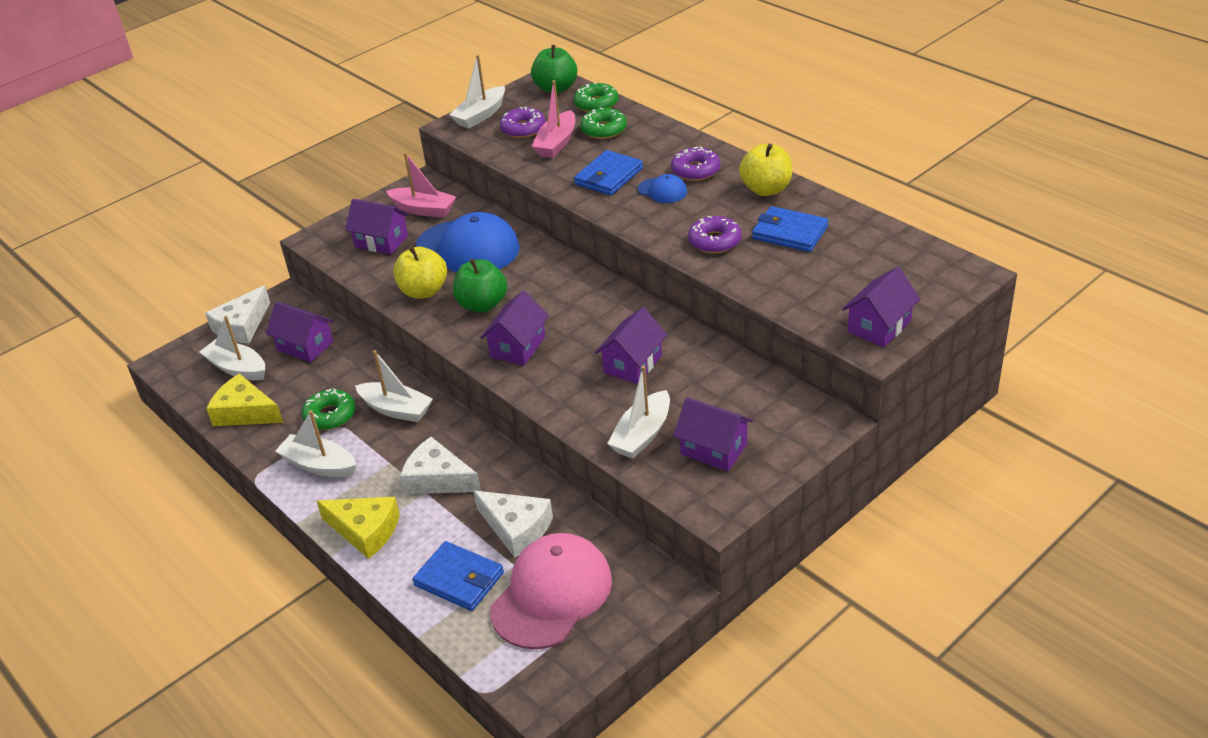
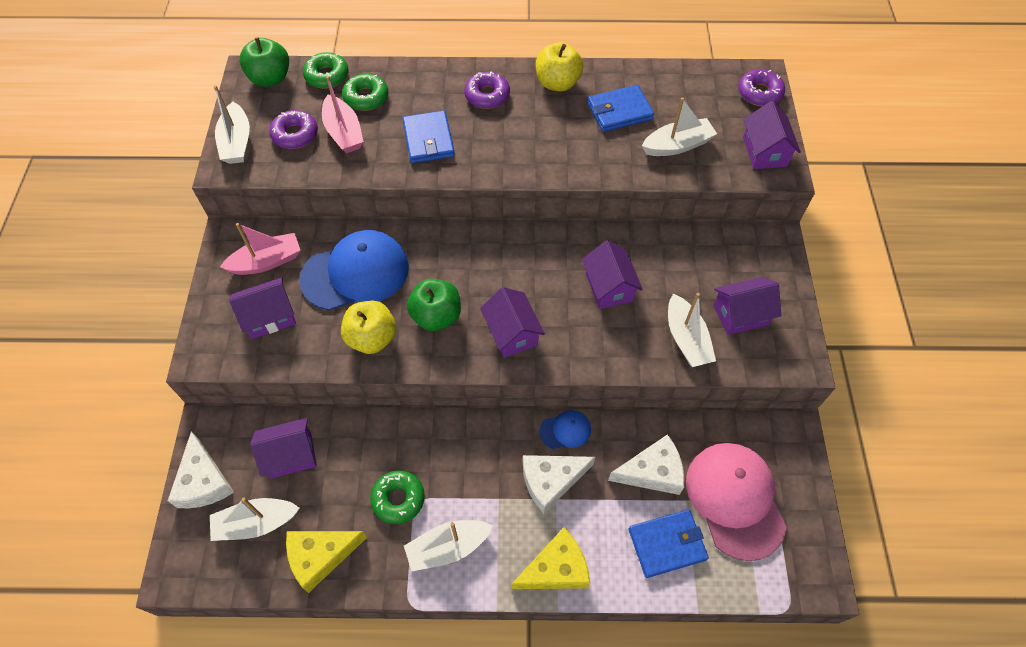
camera: 50 degrees left, 20 degrees up
white boat [355,350,433,422] -> white boat moved to [642,97,717,156]
blue cap [638,174,687,203] -> blue cap moved to [539,410,591,449]
purple donut [688,216,741,253] -> purple donut moved to [738,69,785,106]

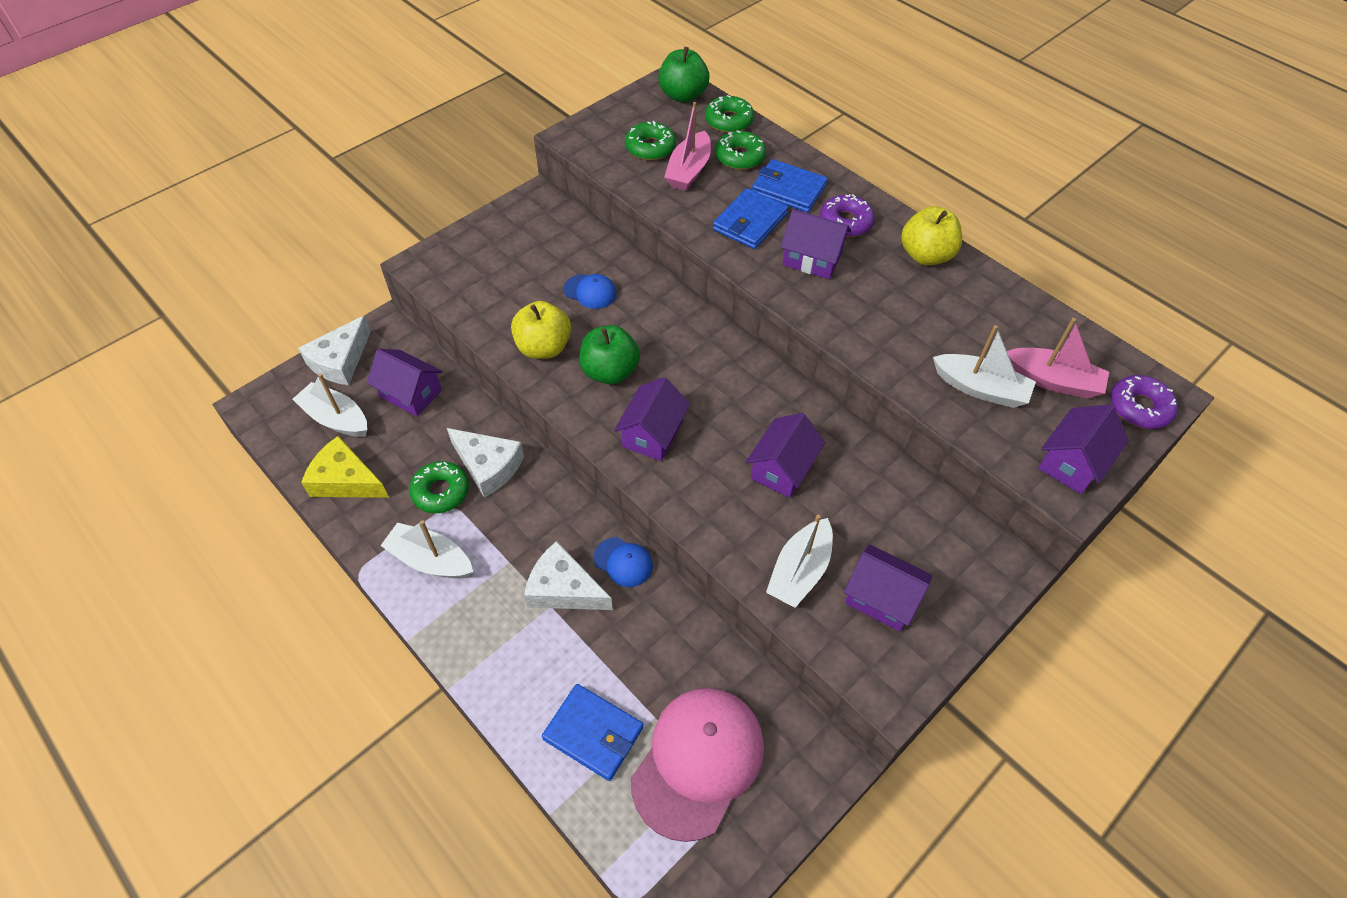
camera: 45 degrees right, 5 degrees down
white boat [214,85,250,164] -> none
pink boat [220,223,301,275] -> pink boat moved to [1007,318,1109,399]
purple house [229,277,296,339] -> purple house moved to [780,209,851,279]
purple donut [269,110,318,149] -> green donut [625,121,676,160]
blue cap [299,230,409,311] -> blue cap [563,274,617,309], size x0.46
yellow cheese [511,527,590,589] -> none
blue wallet [587,85,654,132] -> blue wallet moved to [752,159,828,213]
white cheese [608,434,684,495] -> white cheese moved to [447,428,524,498]

